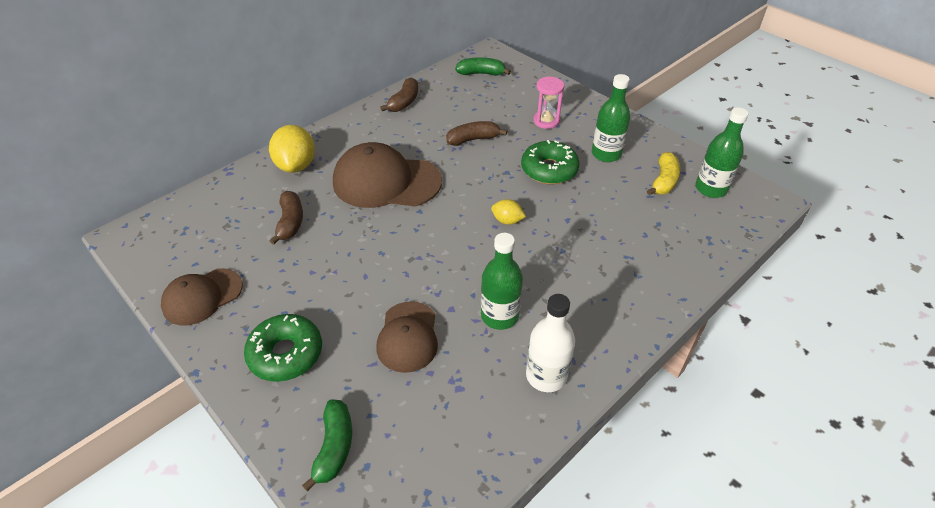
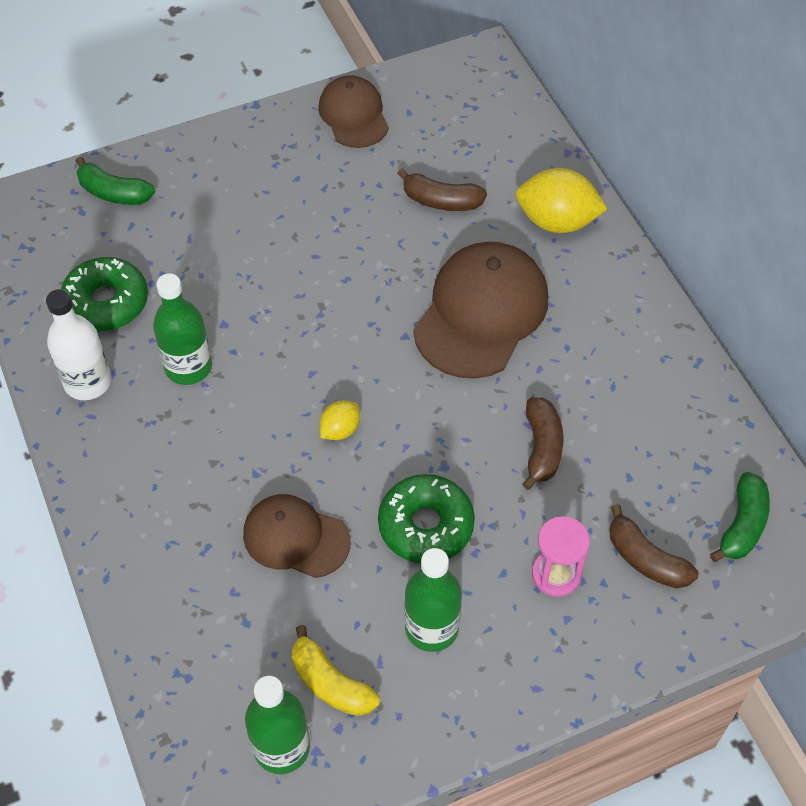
camera: 110 degrees right, 10 degrees up
green donut [244,314,322,382] -> green donut moved to [61,257,148,331]
brown cap [377,301,438,373] -> brown cap moved to [243,494,351,578]
brown banana [380,77,418,112] -> brown banana moved to [610,504,698,589]

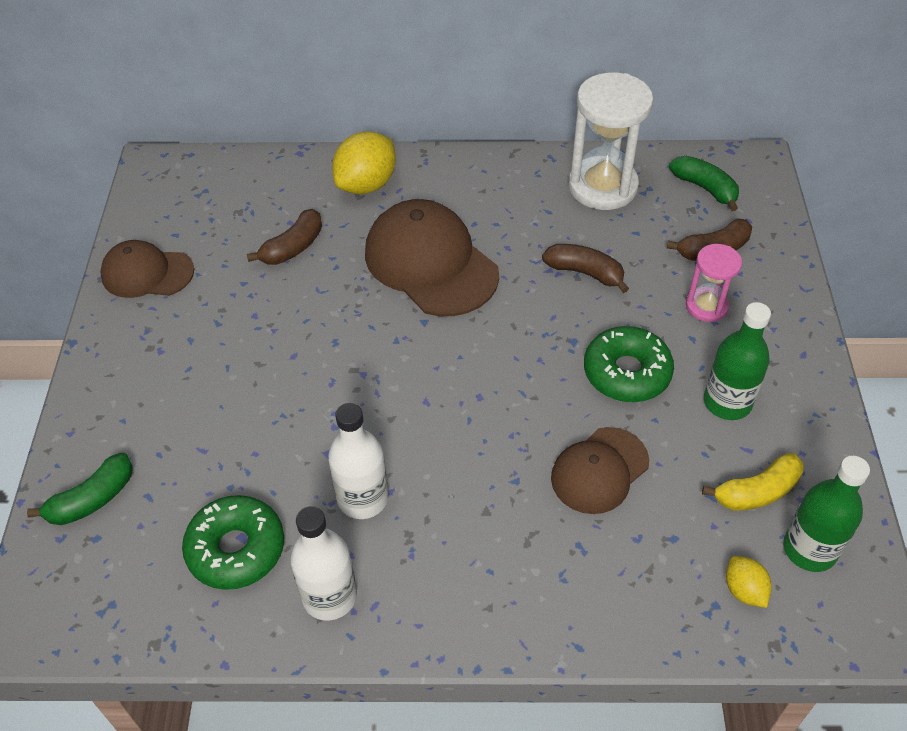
camera: 65 degrees left, 5 degrees down
green bottle [153,274,212,385] -> white bottle [328,403,389,519]
yellow lemon [320,401,360,440] -> yellow lemon moved to [726,556,772,608]
none -> white hourglass [569,72,653,210]

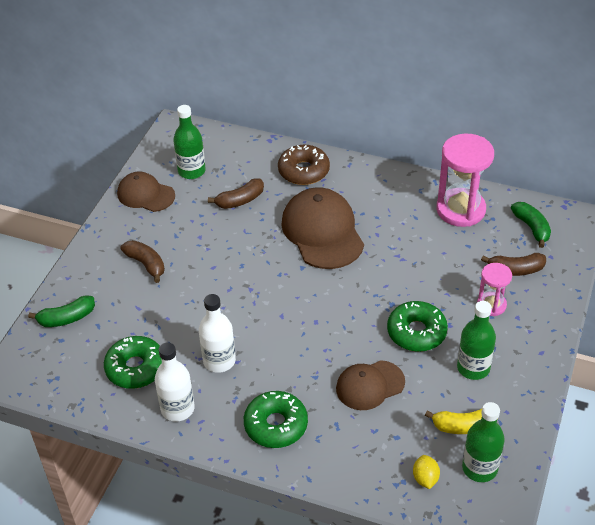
camera: 20 degrees right, 5 degrees down
yellow lemon [332,131,396,194] -> brown donut [278,145,330,185]
brown banana [542,244,629,293] -> brown banana moved to [120,240,165,283]
white hourglass [569,72,653,210] -> pink hourglass [436,133,494,227]
none -> green bottle [173,105,206,179]
none -> green donut [244,391,308,448]

